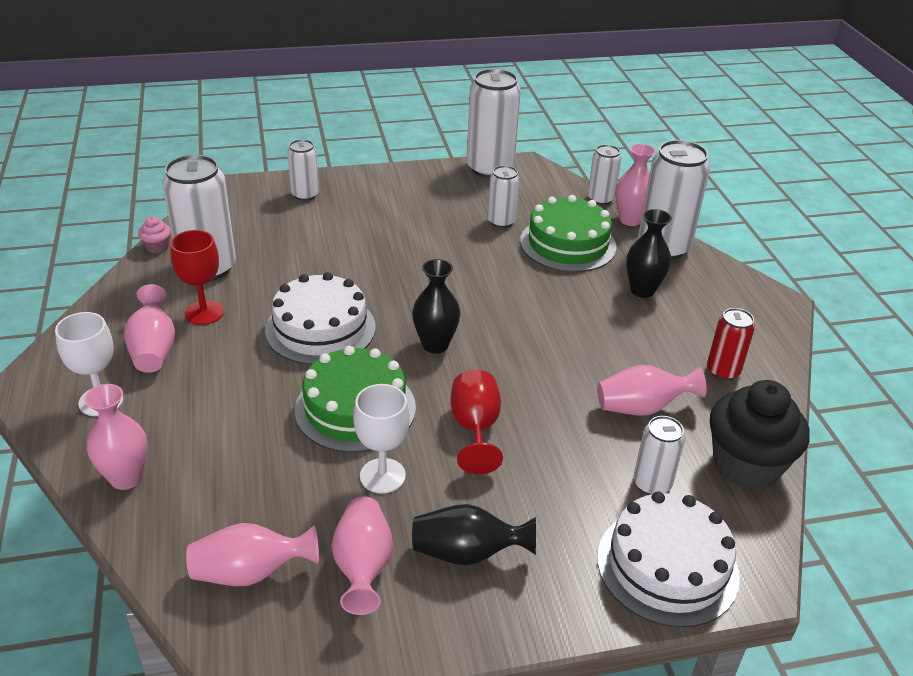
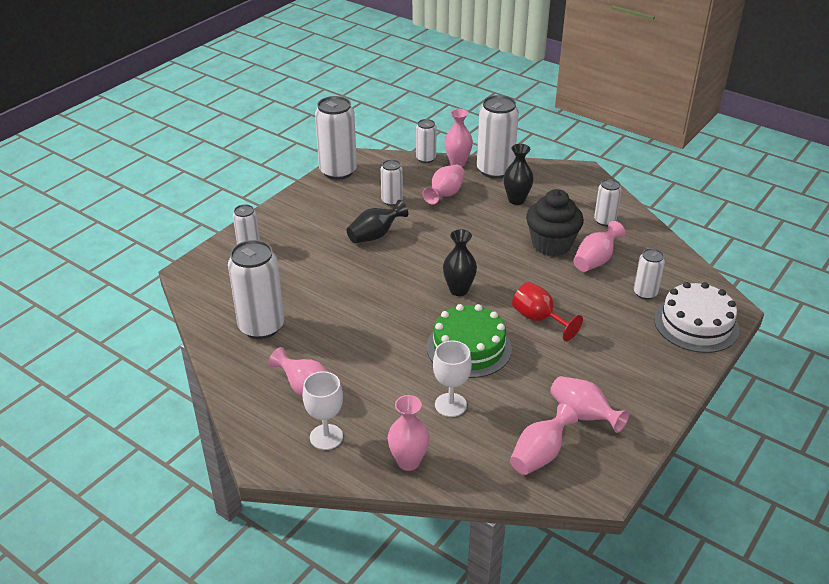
camera: 40 degrees left, 0 degrees up
pink cupcake [138,216,171,253] -> none
red goblet [170,230,224,325] -> none
white cake [265,272,376,365] -> none
white goblet [353,384,410,494] -> white goblet moved to [433,341,472,417]
black vase [412,504,536,565] -> black vase moved to [347,200,408,243]
green cake [520,195,617,272] -> pink vase [423,165,465,204]
red can [707,308,755,380] -> white can [594,179,622,226]
black cupcake [710,380,810,490] -> black cupcake moved to [526,189,584,256]

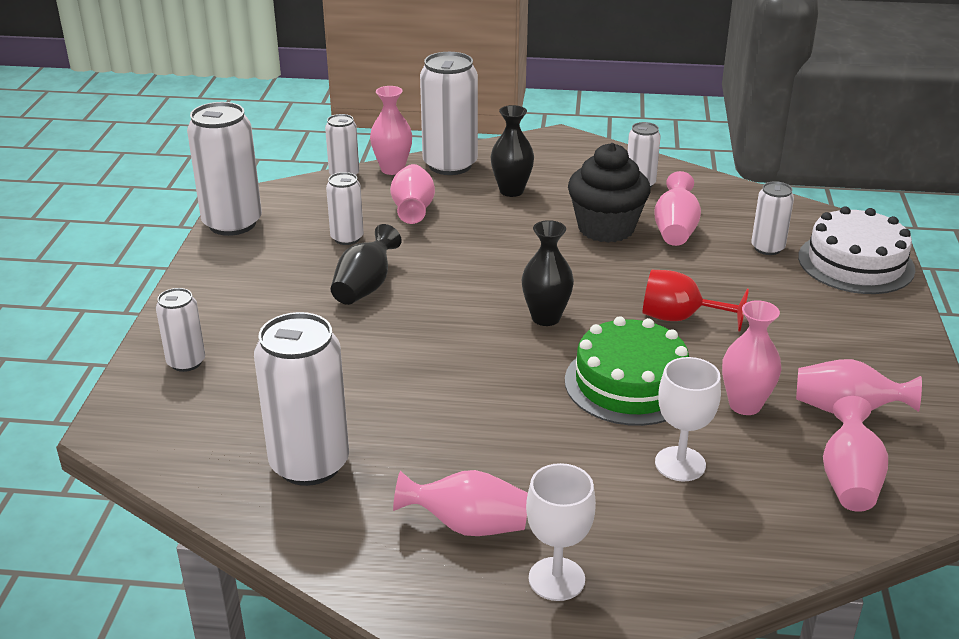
camera: 30 degrees left, 5 degrees down
pink vase [388,395,429,471] -> pink vase moved to [722,300,781,415]

